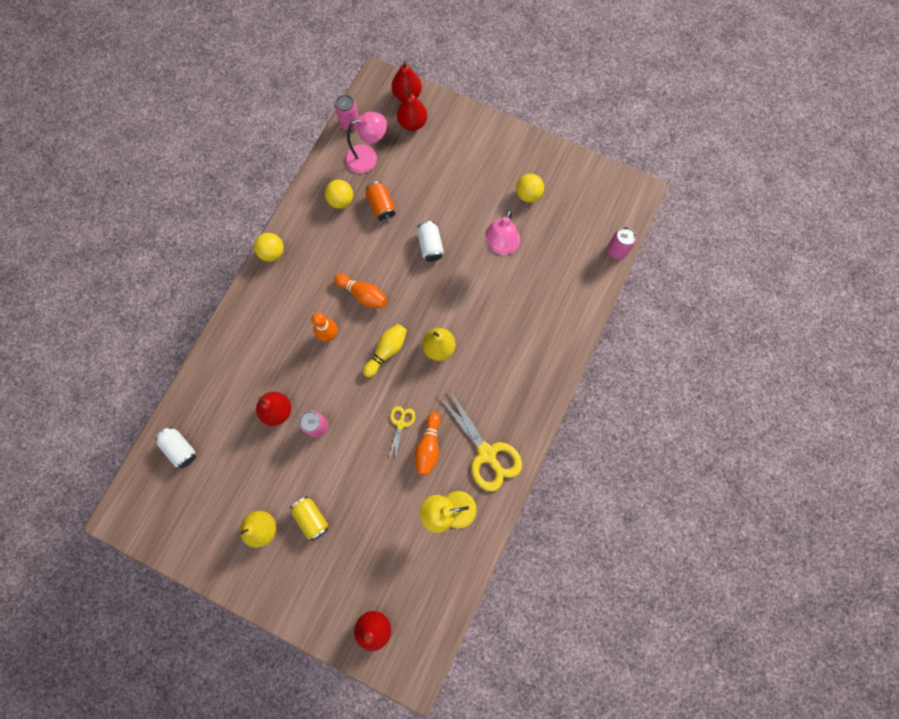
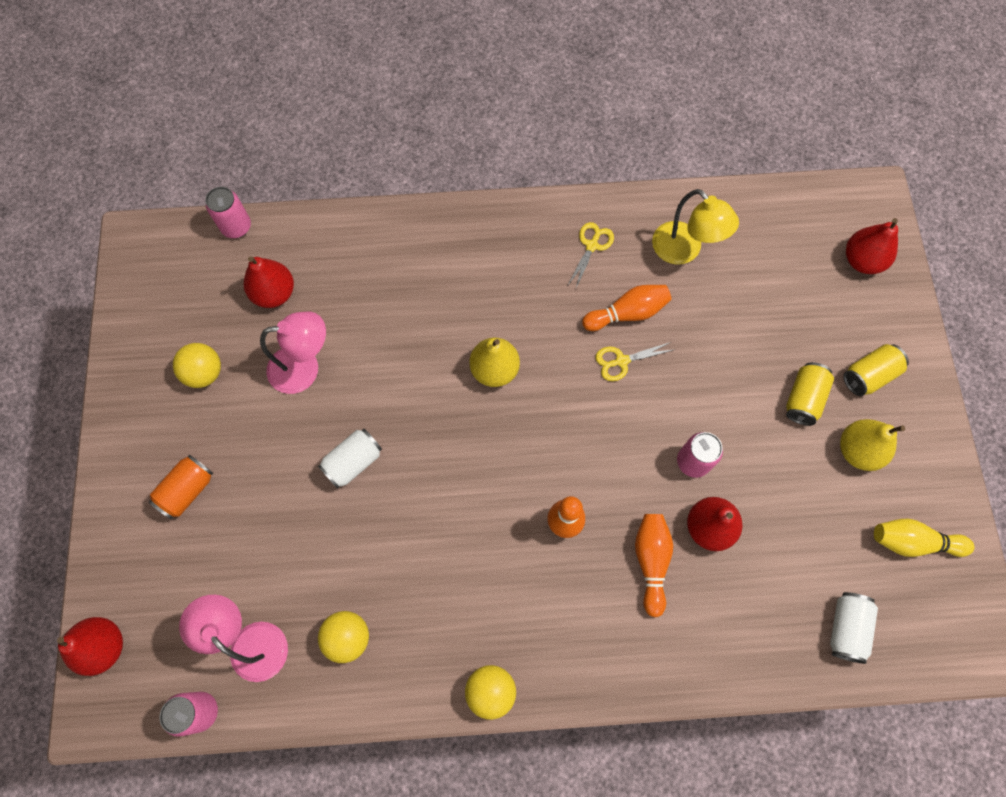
camera: 120 degrees left, 5 degrees down
orange bowling pin [334,274,387,308] -> orange bowling pin moved to [635,514,673,617]
yellow bowling pin [363,324,407,377] -> yellow bowling pin moved to [874,519,975,557]
orange can [365,181,395,221] -> orange can moved to [149,455,213,519]
red pear [397,88,427,131] -> red pear moved to [244,256,294,308]
yellow scissors [440,391,522,492] -> yellow scissors [568,222,614,288], size x0.50
none -> yellow can [843,344,909,396]

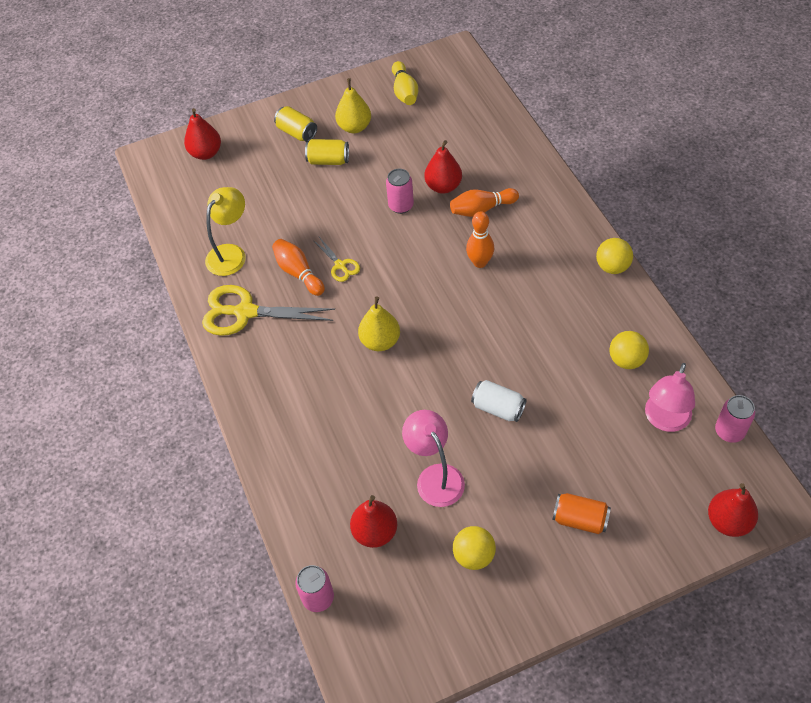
camera: 105 degrees left, 15 degrees down
yellow scissors [568,222,614,288] -> yellow scissors [202,285,335,336], size x2.00
white can [830,592,878,664] -> none

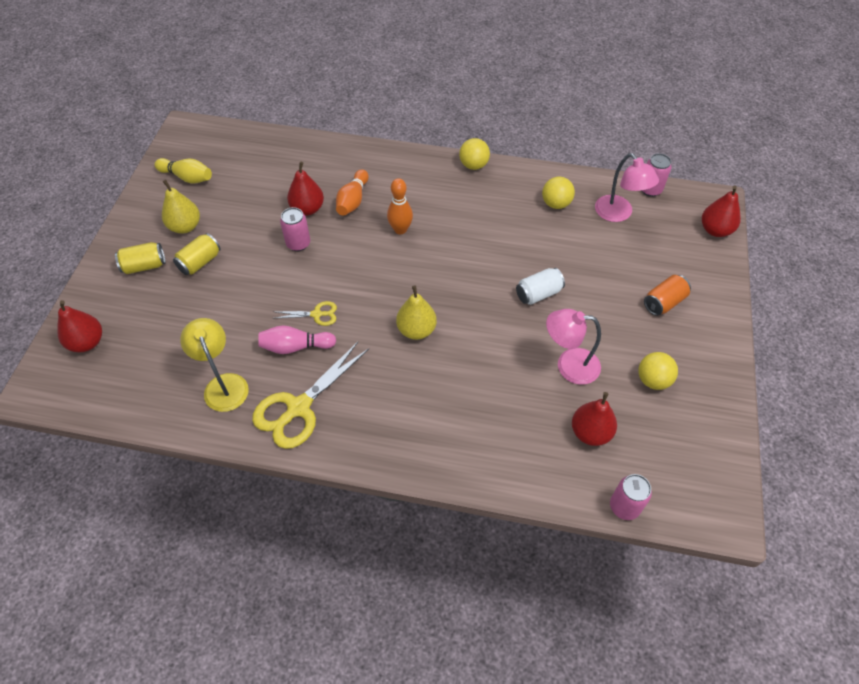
camera: 60 degrees left, 0 degrees up
orange bowling pin [272,239,325,296] -> pink bowling pin [258,325,336,354]

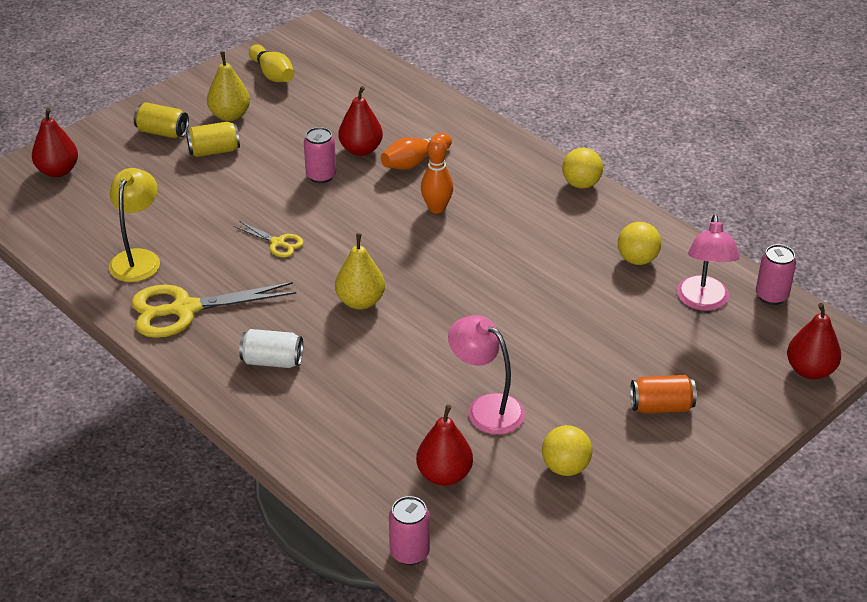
camera: 35 degrees right, 15 degrees down
pink bowling pin [258,325,336,354] -> none
white can [516,268,565,305] -> white can moved to [239,329,303,368]

